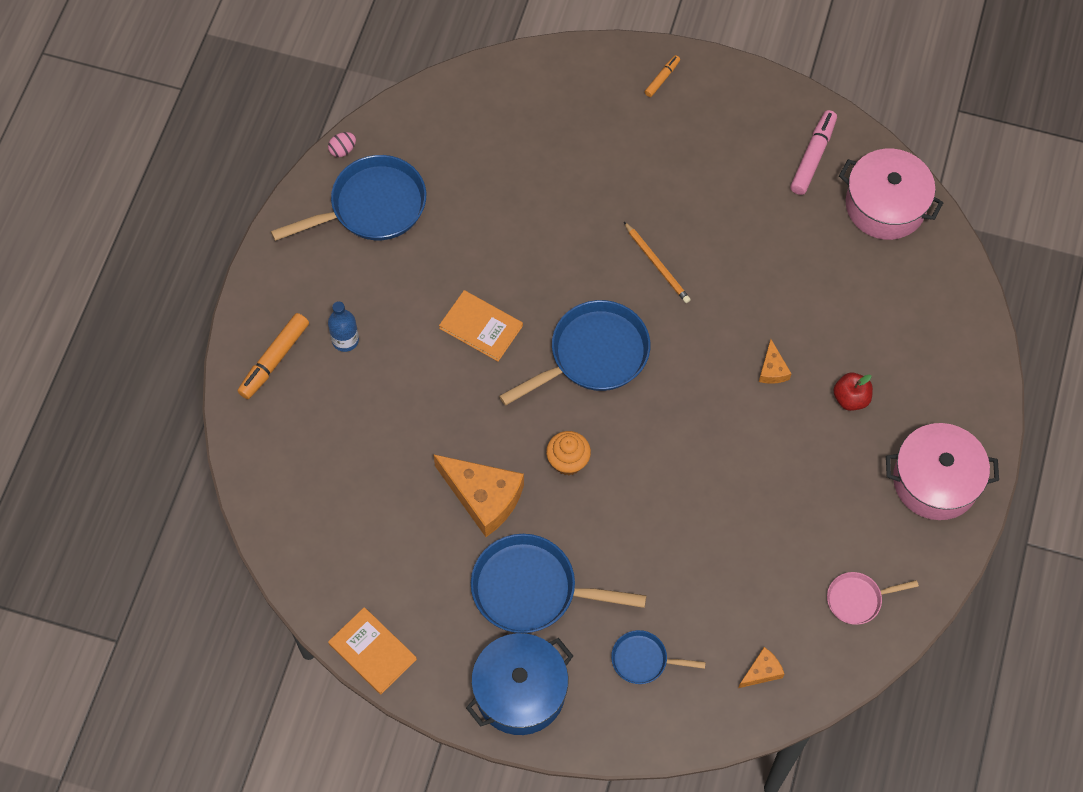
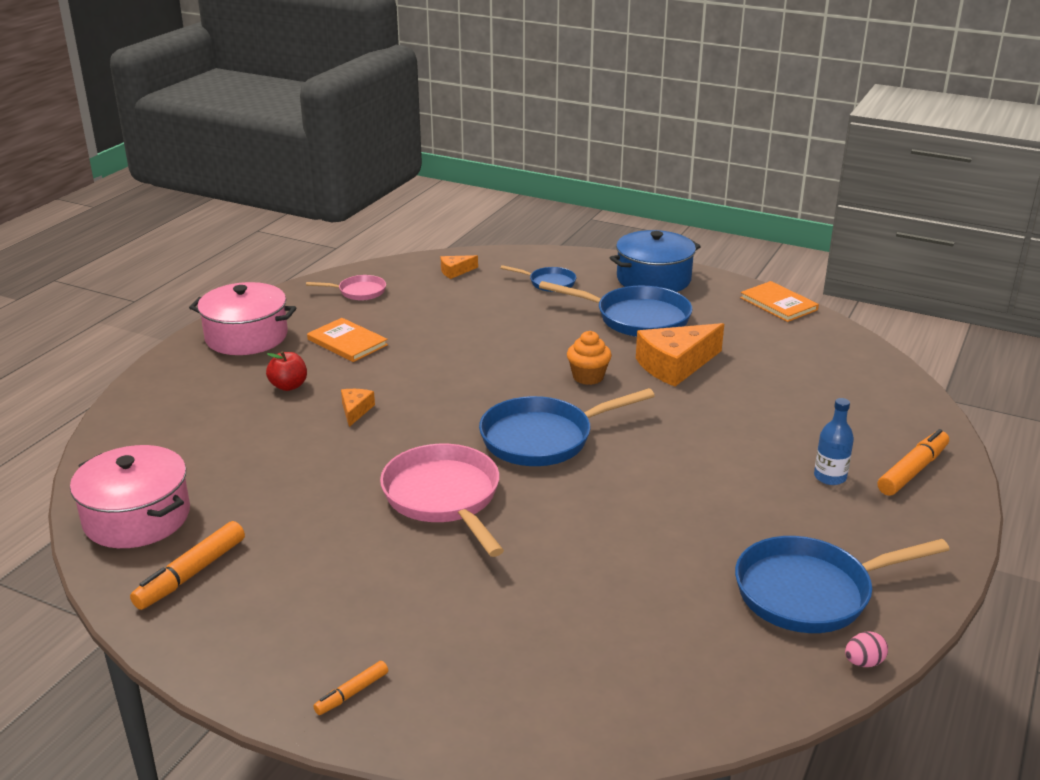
camera: 170 degrees left, 35 degrees down
orange cheese [433,454,524,537] -> orange cheese turned 75 degrees counterclockwise [636,323,724,387]
orange book [439,290,523,361] -> orange book moved to [307,318,388,362]
orange pencil [624,222,691,303] -> pink pan [380,444,504,557]
pink marker [790,110,837,195] -> orange marker [130,521,245,610]

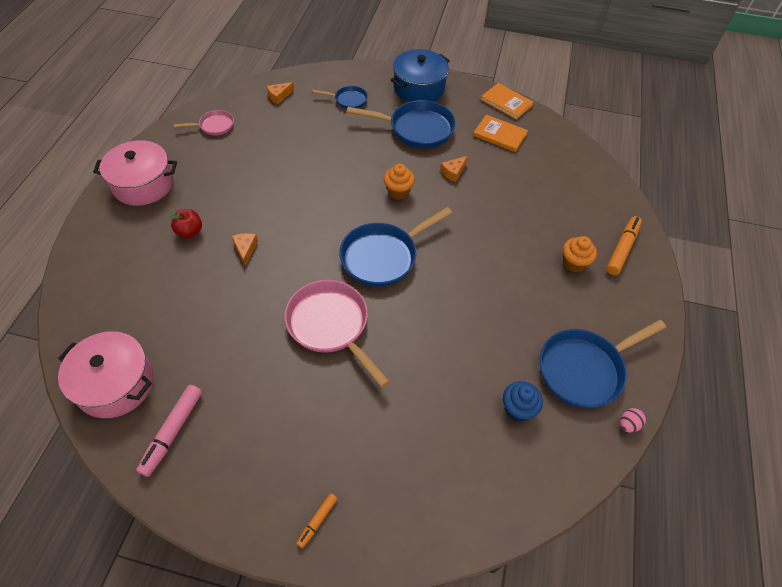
camera: 15 degrees left, 25 degrees up
orange marker [130,521,245,610] -> pink marker [136,385,202,477]
orange book [307,318,388,362] -> orange book moved to [473,115,528,152]
orange cheese [636,323,724,387] -> orange cheese [440,156,468,182], size x0.48
blue bottle [814,398,854,485] -> orange cupcake [563,236,597,272]
none -> blue cupcake [503,381,543,422]

